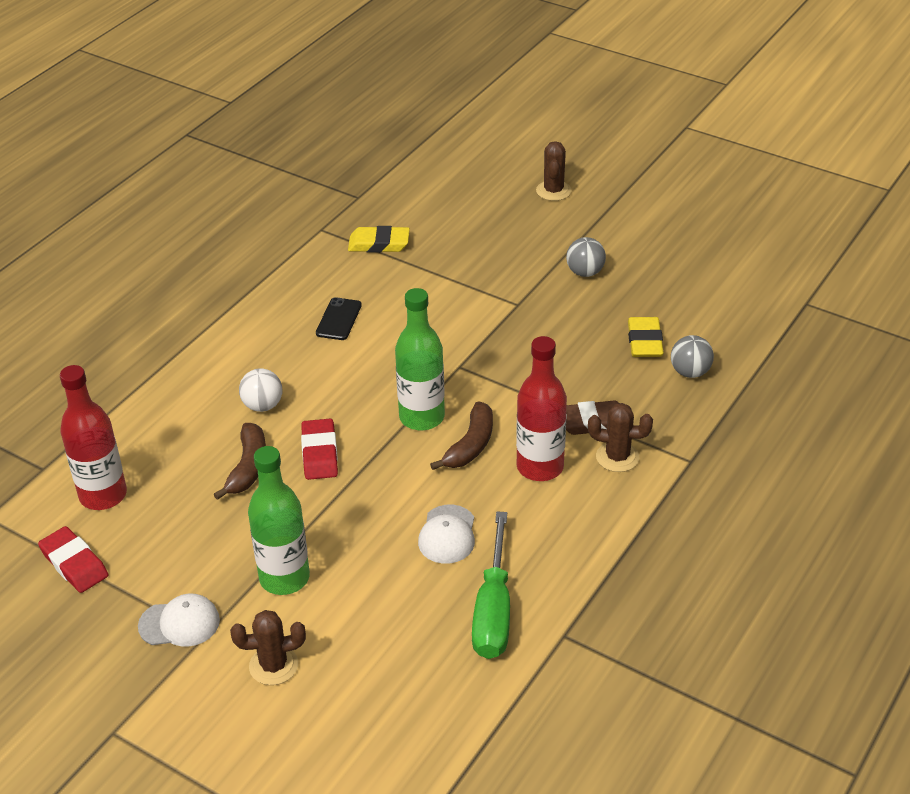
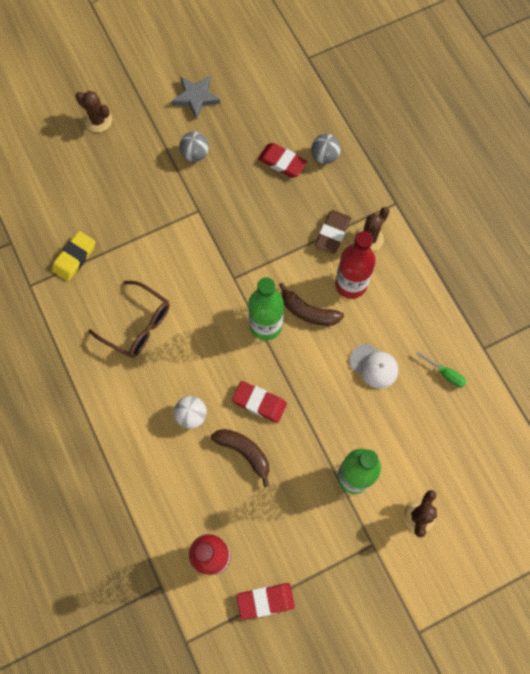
camera: 60 degrees left, 30 degrees up
white cap [138,594,220,647] -> none
black phone [316,297,362,340] -> brown glasses [88,281,170,358]
brown banana [430,401,493,470] -> brown banana turned 150 degrees clockwise [279,282,344,326]
green screwdriver [472,512,510,659] -> green screwdriver [417,351,466,387], size x0.48
yellow eraser [628,317,664,357] -> red eraser [258,143,307,178]
none -> grey star [171,76,220,120]

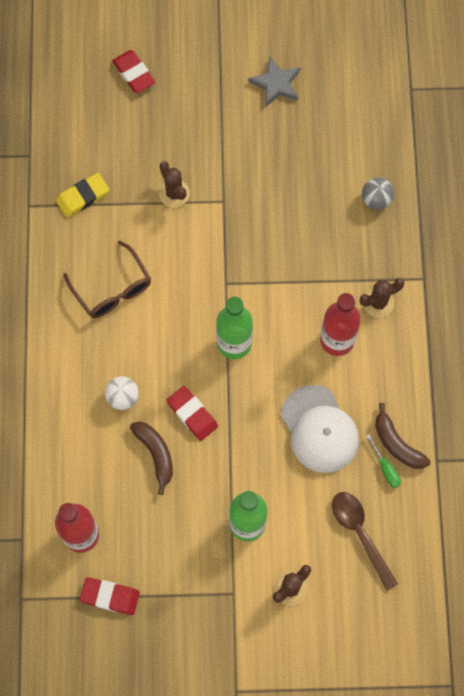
camera: 25 degrees right, 0 degrees up
brown cactus [75,91,112,132] -> brown cactus moved to [159,161,190,207]
grey ball [179,132,209,162] -> none
red eraser [258,143,307,178] -> red eraser moved to [112,50,156,93]
brown banana [279,282,344,326] -> brown banana moved to [375,403,430,469]
brown eraser [315,210,351,254] -> none
white cap [350,344,398,389] -> white cap [281,385,359,473], size x1.68
none -> brown spoon [332,492,398,591]

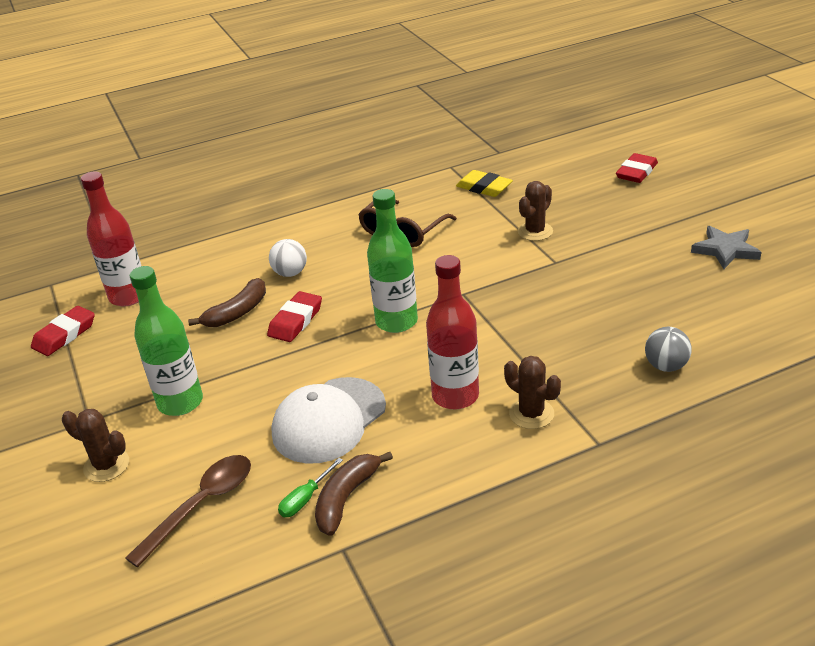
camera: 70 degrees right, 35 degrees down
red eraser [80,577,140,615] -> red eraser turned 45 degrees clockwise [31,306,95,356]

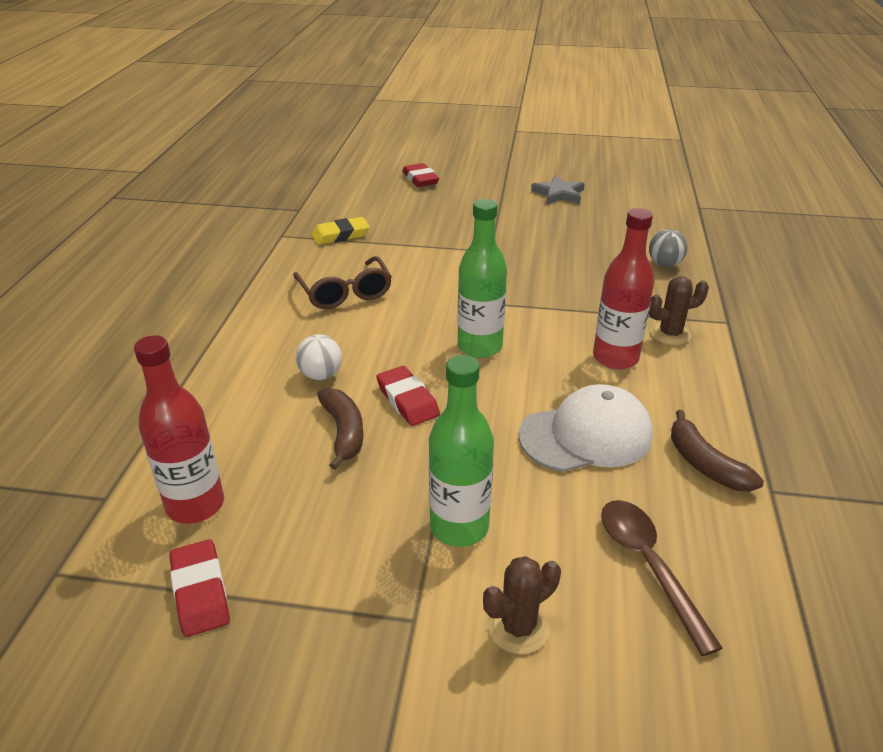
camera: 60 degrees left, 0 degrees up
white cap [271,377,386,464] -> white cap turned 90 degrees counterclockwise [519,384,653,472]
green screwdriver [278,458,343,517] -> none
brown cactus [518,181,553,241] -> none

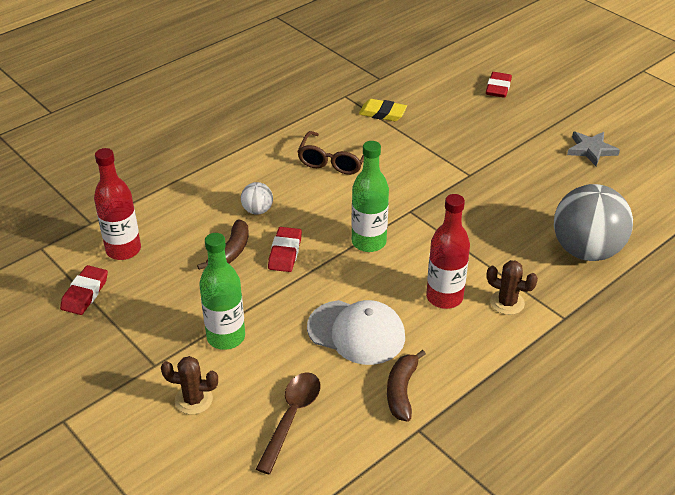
camera: 40 degrees right, 5 degrees up
grey ball [649,229,687,267] -> grey ball [554,184,633,261], size x2.24

